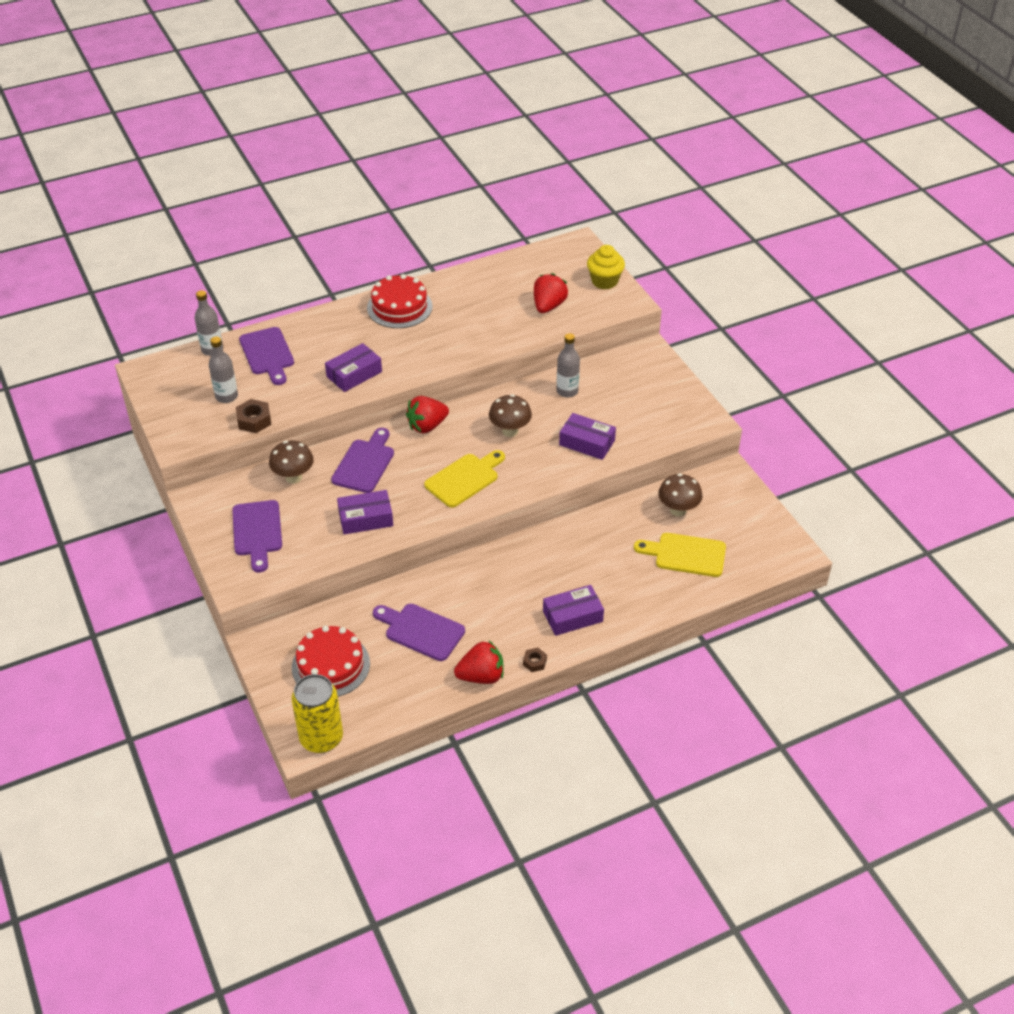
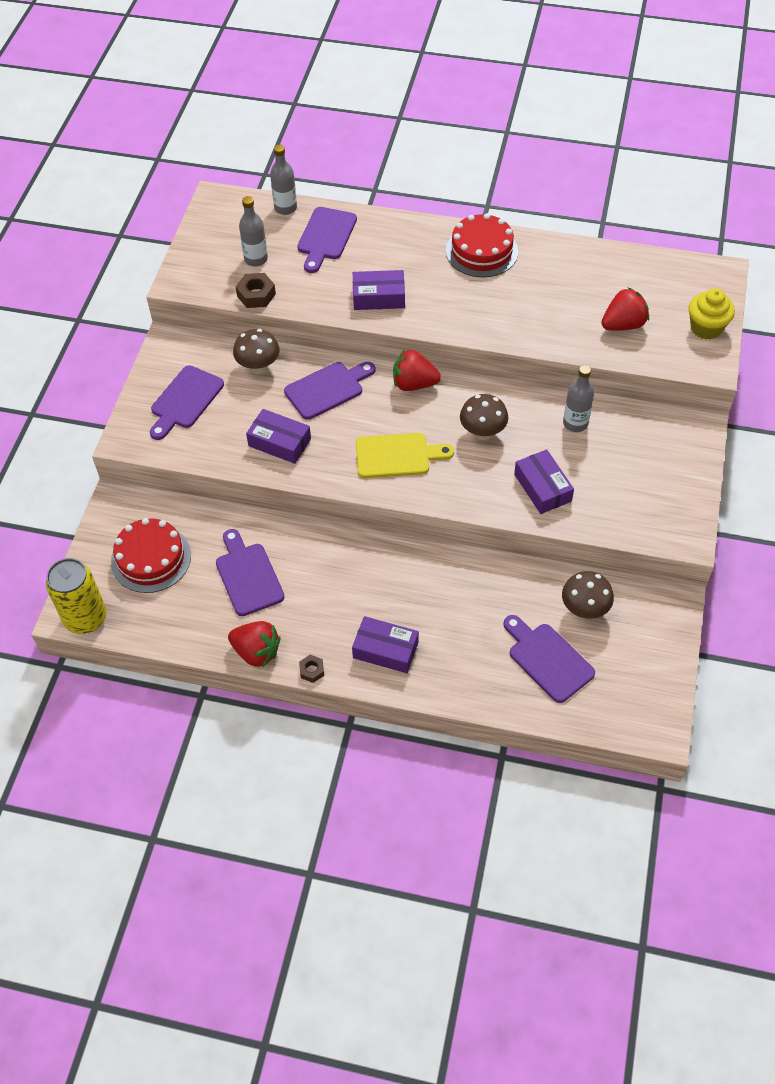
camera: 40 degrees right, 10 degrees up
yellow cutting board [634,533,726,577] -> purple cutting board [504,615,595,703]

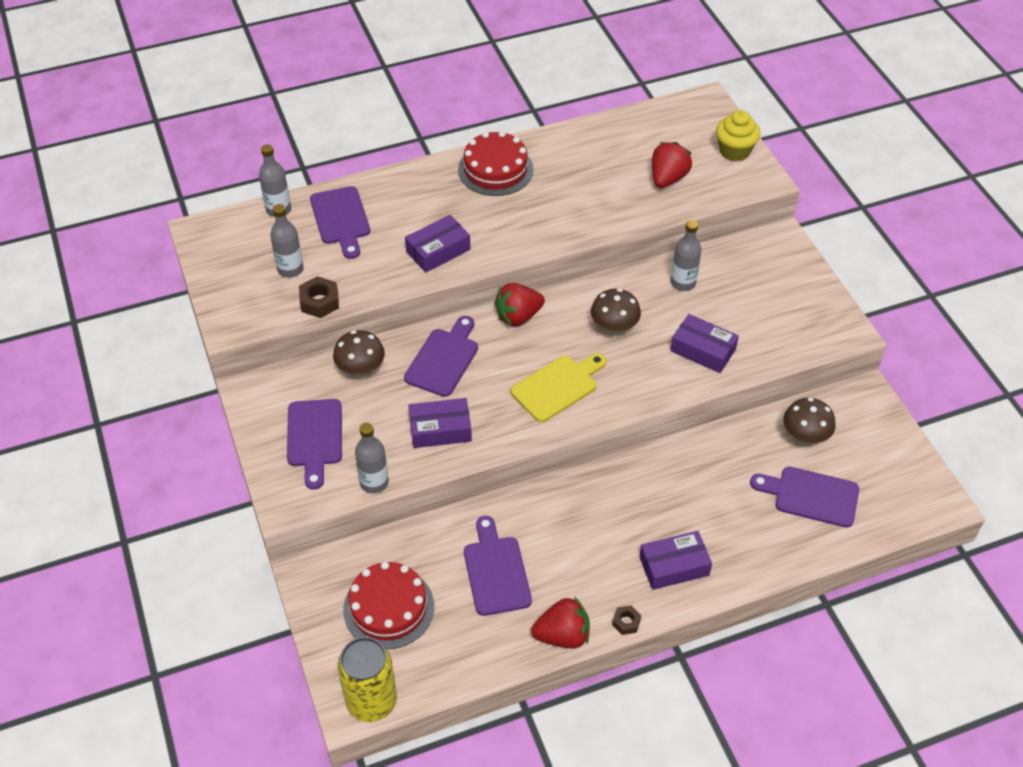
camera: 35 degrees left, 5 degrees down
purple cutting board [216,529,285,616] -> purple cutting board turned 45 degrees clockwise [464,516,532,616]
none -> grey bottle [355,423,389,494]

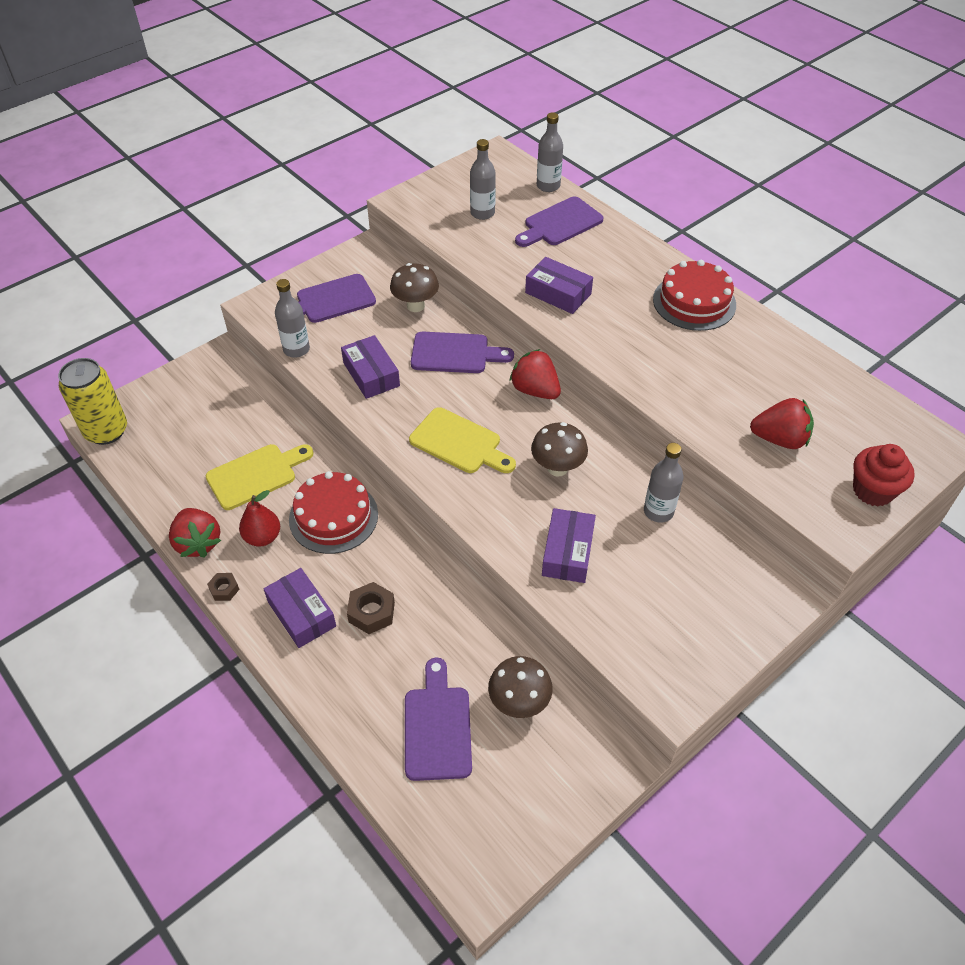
camera: 70 degrees right, 0 degrees up
brown nut [299,276,339,318] -> brown nut moved to [347,582,395,634]
red cake [343,562,434,649] -> red cake moved to [289,471,378,554]
purple cutting board [464,516,532,616] -> yellow cutting board [206,444,313,510]
yellow cupcake [716,110,760,161] -> red cupcake [853,444,915,507]
none -> red pear [239,490,280,547]

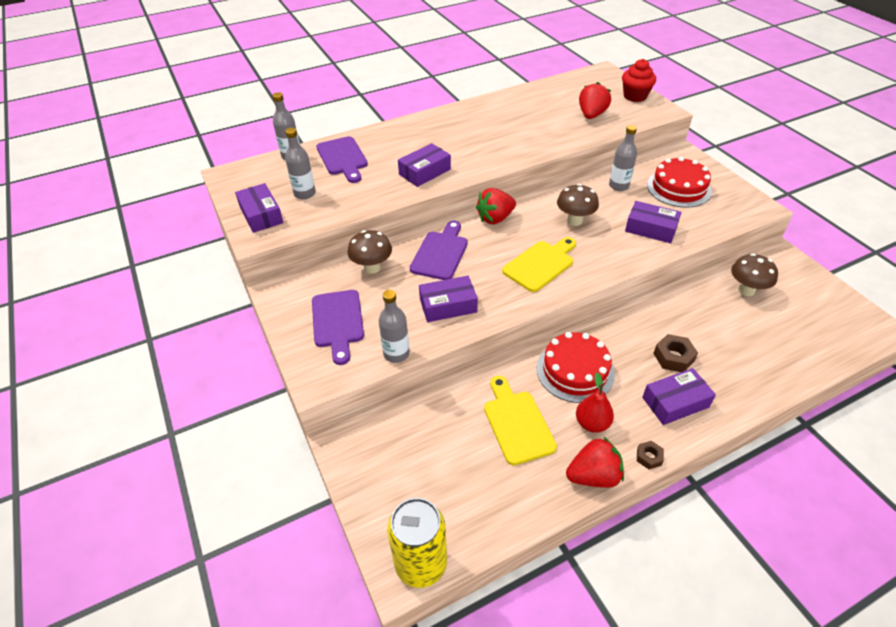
camera: 75 degrees left, 5 degrees down
purple cutting board [405,658,472,781] -> none
red cake [653,260,736,331] -> red cake moved to [647,157,712,208]
none -> purple box [235,183,283,233]

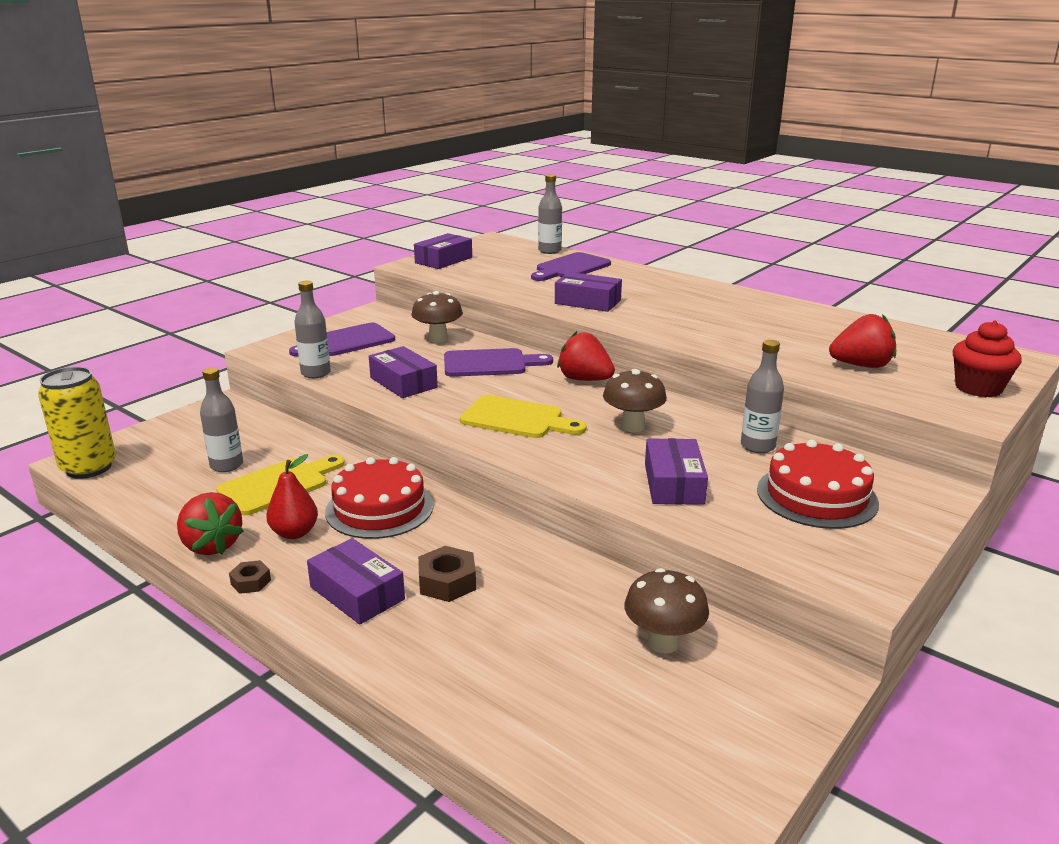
camera: 65 degrees right, 20 degrees down
grey bottle [285,128,316,199] -> grey bottle moved to [200,367,243,472]

